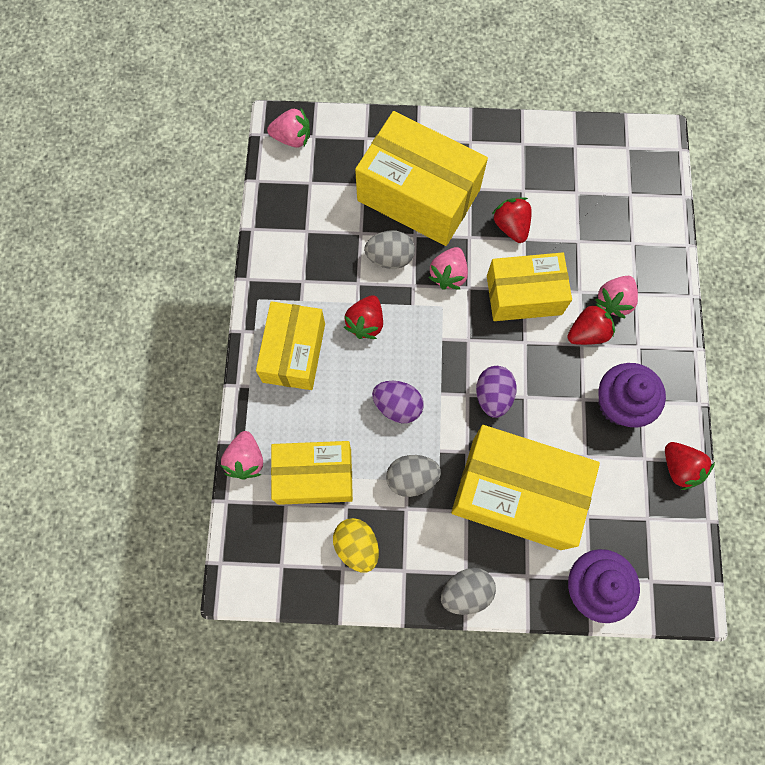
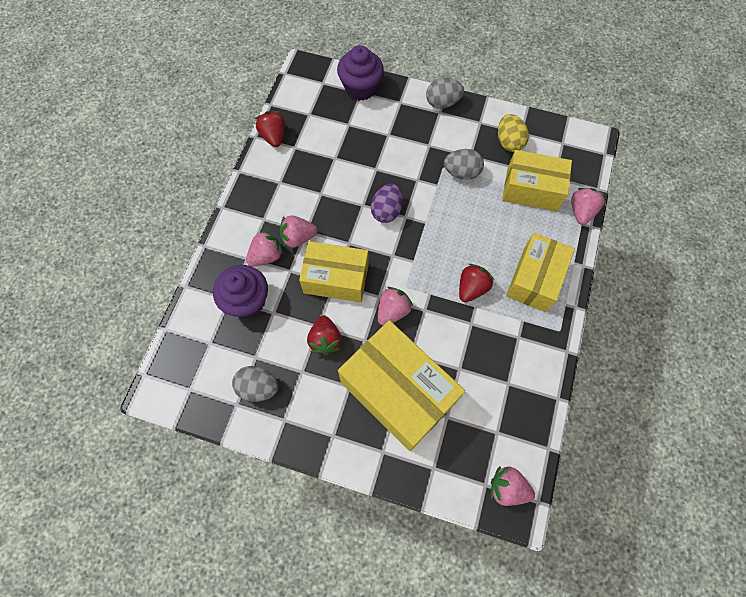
camera: 165 degrees left, 5 degrees down
grey egg [364,230,415,269] -> grey egg moved to [232,366,278,402]
purple egg [372,381,424,423] -> none
yellow box [451,425,600,550] -> none
red strawberry [567,303,615,345] -> pink strawberry [279,215,318,248]
purple cupcake [598,363,666,427] -> purple cupcake moved to [213,265,268,318]

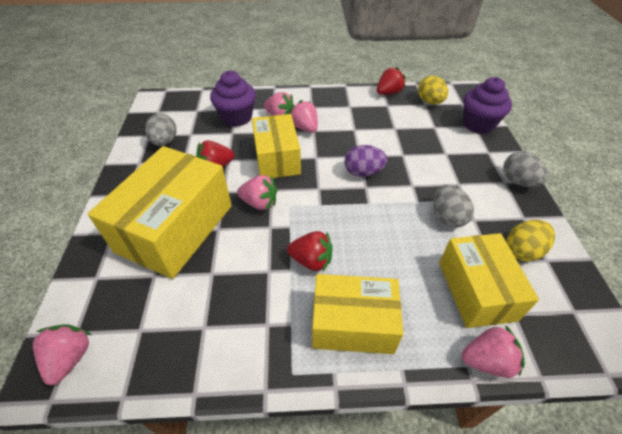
camera: 70 degrees right, 20 degrees down
none -> yellow egg [418,76,448,104]

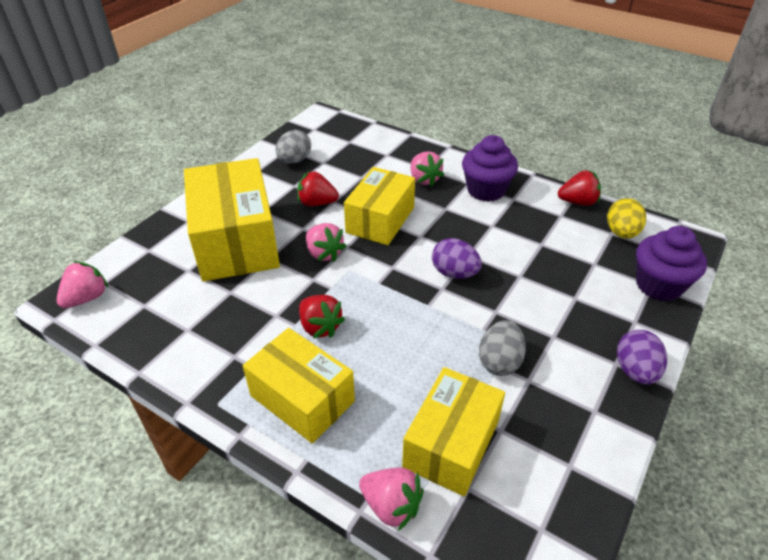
camera: 35 degrees right, 5 degrees down
yellow box [88,146,232,279] -> yellow box turned 75 degrees counterclockwise [184,158,280,282]
purple cupcake [210,71,256,127] -> purple cupcake moved to [462,135,518,202]
pink strawberry [290,100,318,133] -> none
grey egg [503,152,548,187] -> purple egg [617,330,667,385]
yellow egg [506,220,555,262] -> none

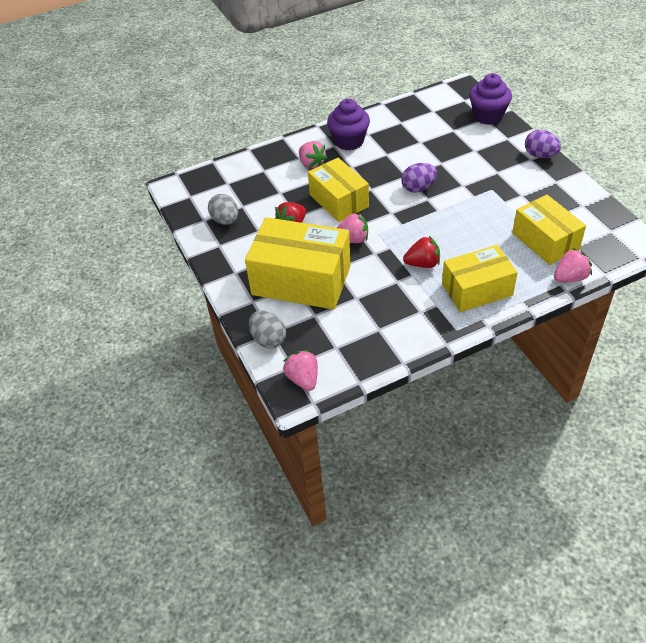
camera: 55 degrees left, 5 degrees up
pink strawberry [411,151,444,187] -> pink strawberry turned 45 degrees clockwise [299,141,328,169]
grey egg [479,320,526,376] -> grey egg moved to [249,311,286,349]
red strawberry [558,170,601,206] -> none
yellow egg [607,198,646,239] -> none

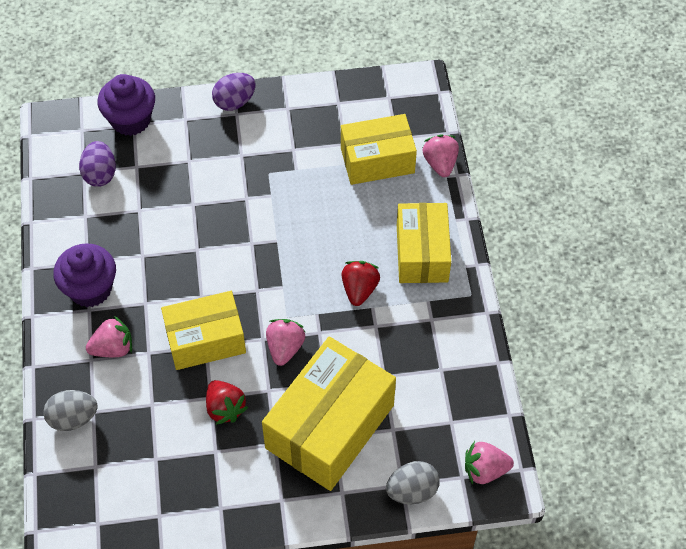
camera: 75 degrees left, 10 degrees up
grey egg [208,194,238,225] -> grey egg moved to [43,390,98,431]
purple egg [401,163,437,193] -> purple egg moved to [79,141,116,187]

